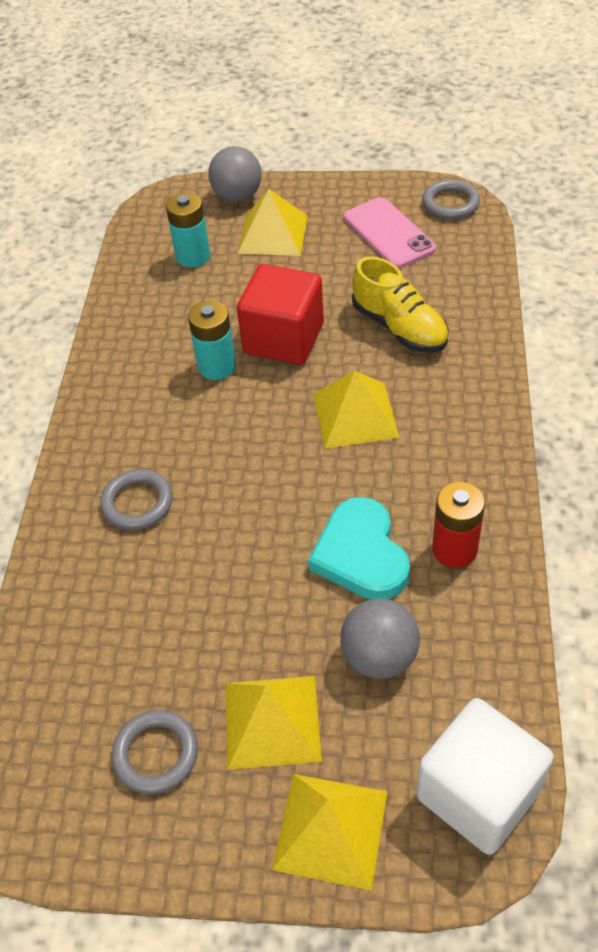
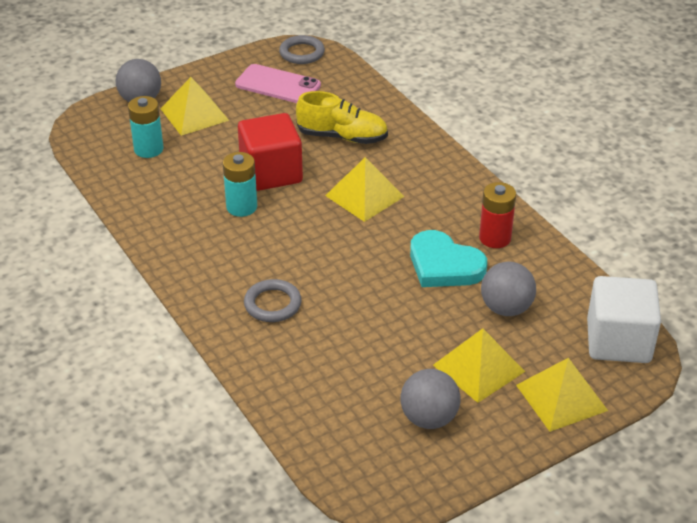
camera: 40 degrees left, 10 degrees down
grey ring [112,710,198,794] -> grey ball [401,369,460,429]

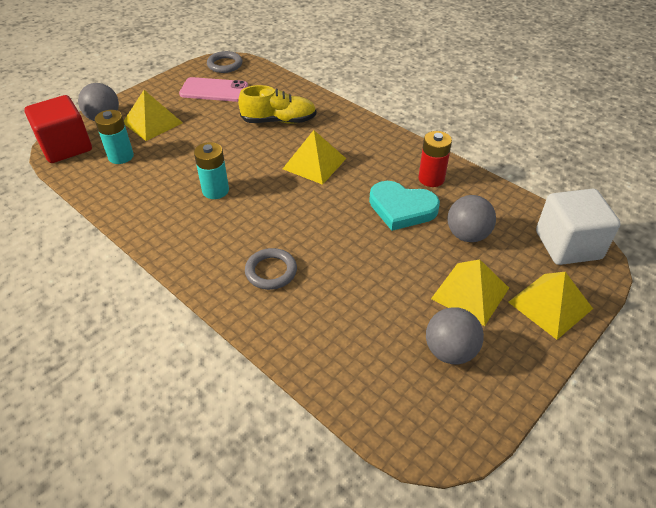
camera: 15 degrees left, 5 degrees up
red cube [238,113,303,191] -> red cube moved to [24,95,92,163]

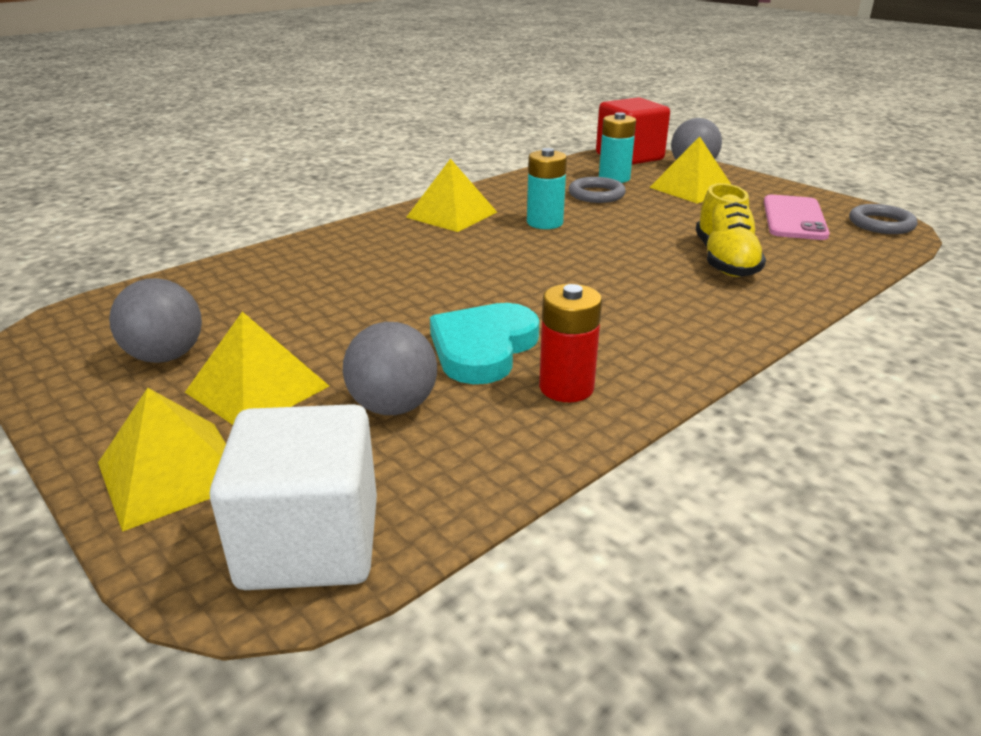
camera: 95 degrees right, 15 degrees down
grey ring [245,248,297,290] -> grey ring moved to [569,177,626,203]
yellow pyramid [283,130,346,185] -> yellow pyramid moved to [406,158,497,232]

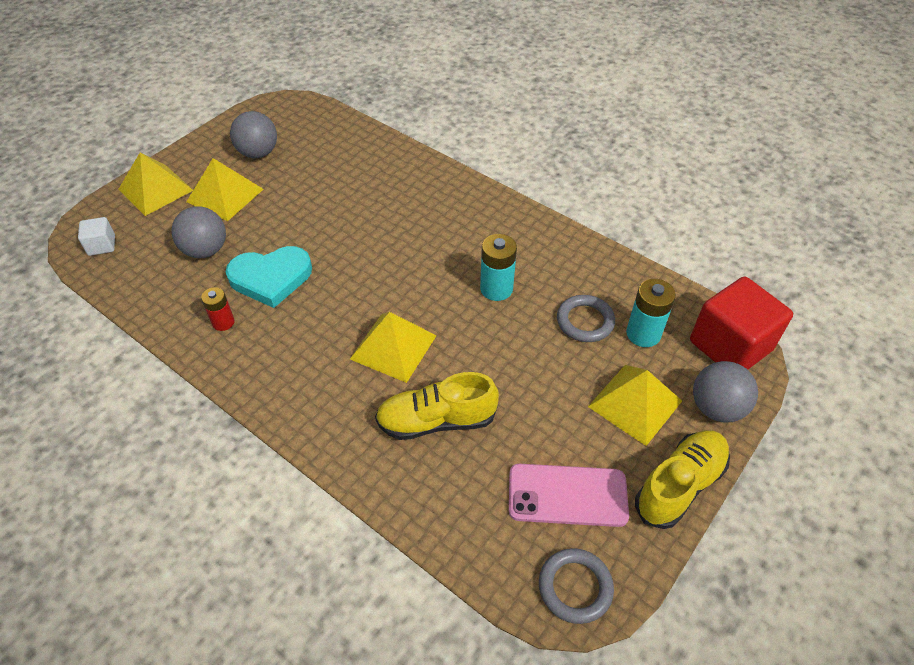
camera: 80 degrees right, 20 degrees up
white cube [210,404,377,590] -> white cube [78,217,115,256], size x0.47
yellow pyramid [406,158,497,232] -> yellow pyramid moved to [350,312,437,383]
turquoise heart [430,303,539,384] -> turquoise heart turned 150 degrees clockwise [226,246,312,308]
red battery [539,284,602,402] -> red battery [201,287,235,331], size x0.65
none -> yellow shoe [635,430,730,529]

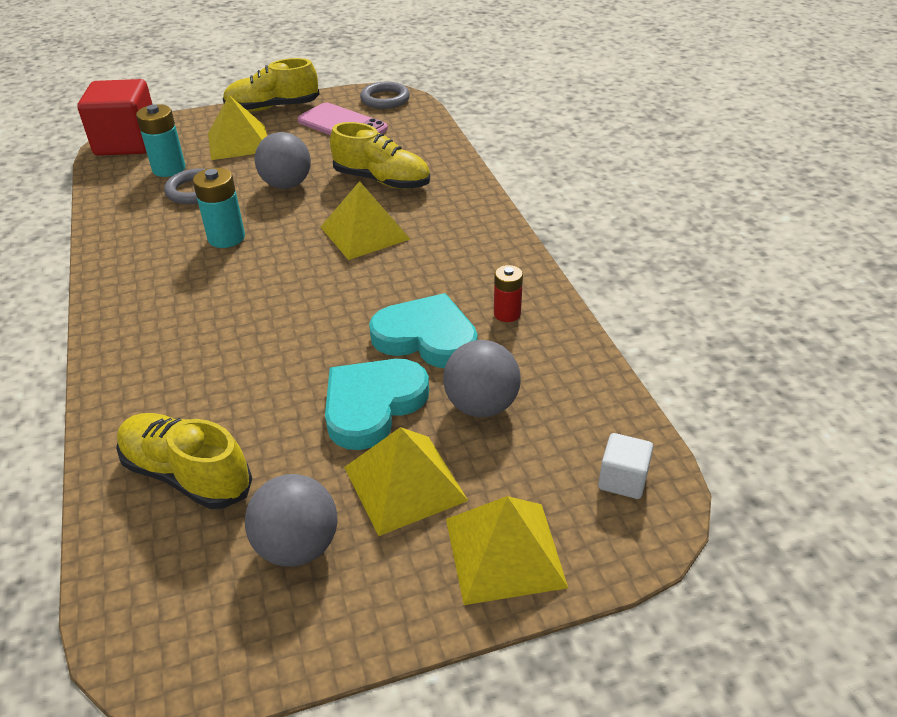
camera: 145 degrees left, 10 degrees down
grey ball [693,361,758,422] -> grey ball moved to [255,132,311,189]
none -> yellow shoe [116,413,252,509]
none -> turquoise heart [325,359,429,450]

